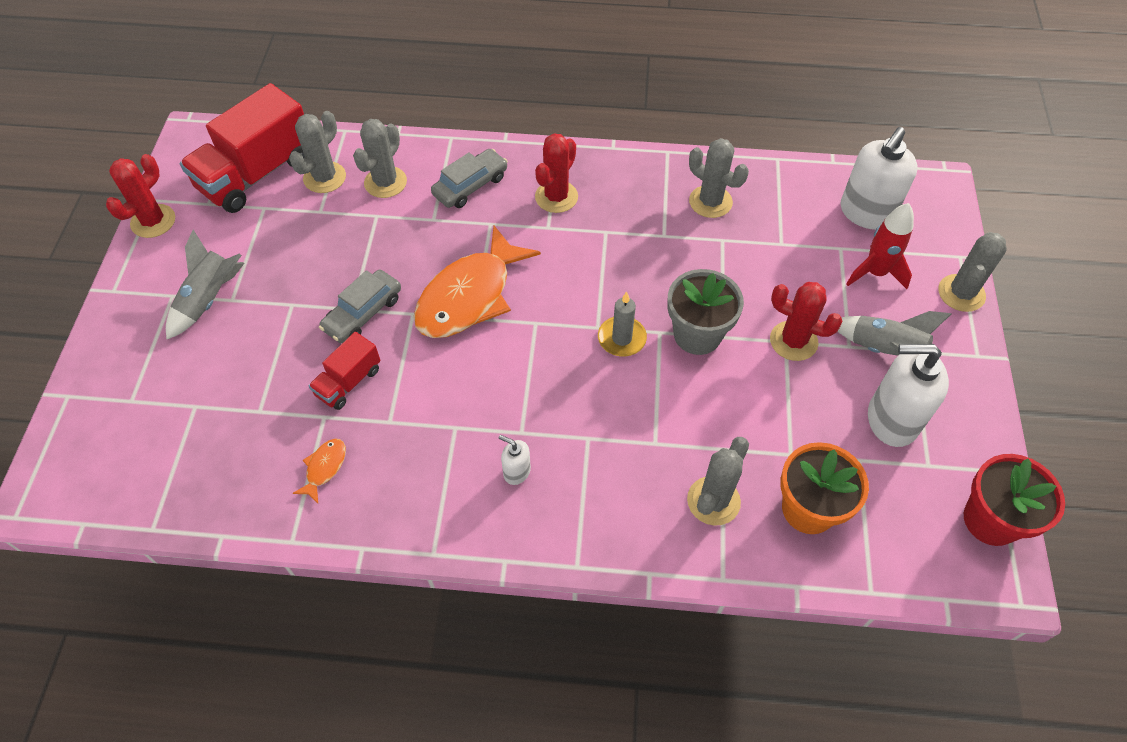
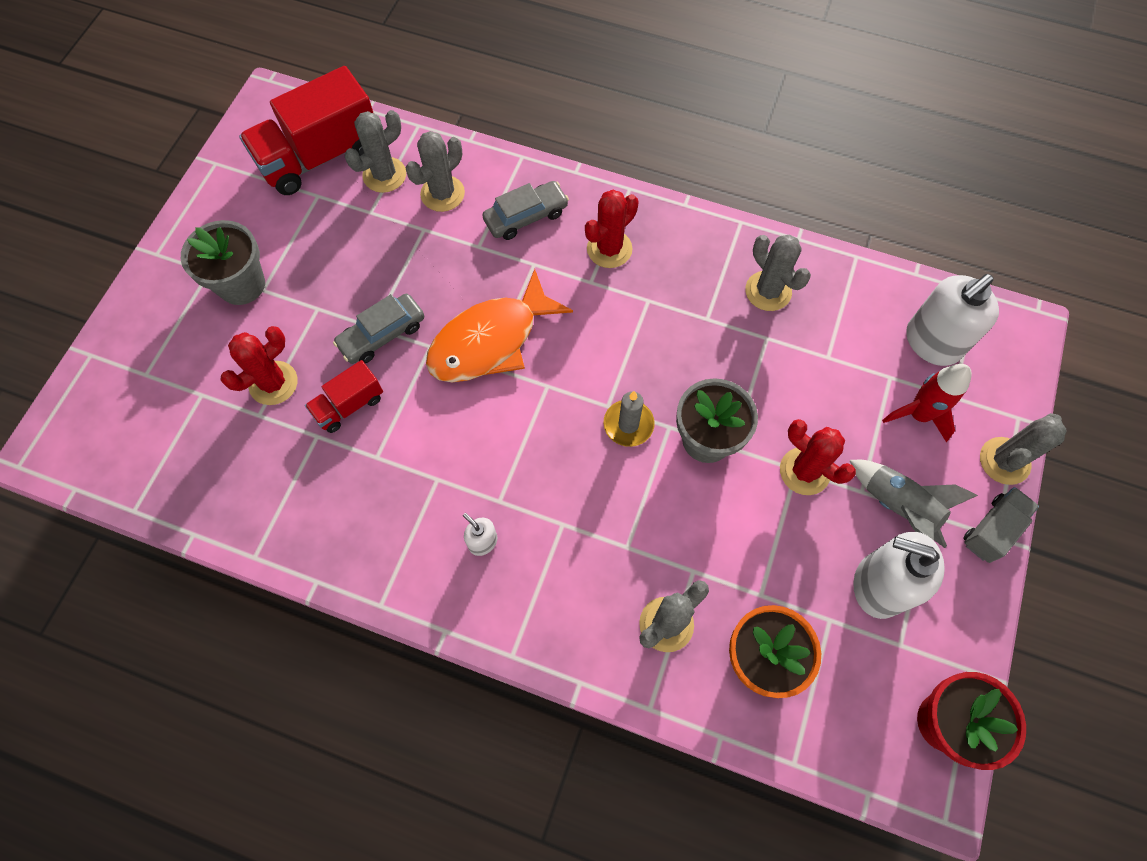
camera: 15 degrees right, 10 degrees up
red cactus [106,154,175,238] -> red cactus moved to [221,326,298,405]
grey rocket [166,230,245,340] -> grey flower pot [181,220,265,305]
orange fish [293,439,346,503] -> none
none -> grey truck [963,487,1039,563]

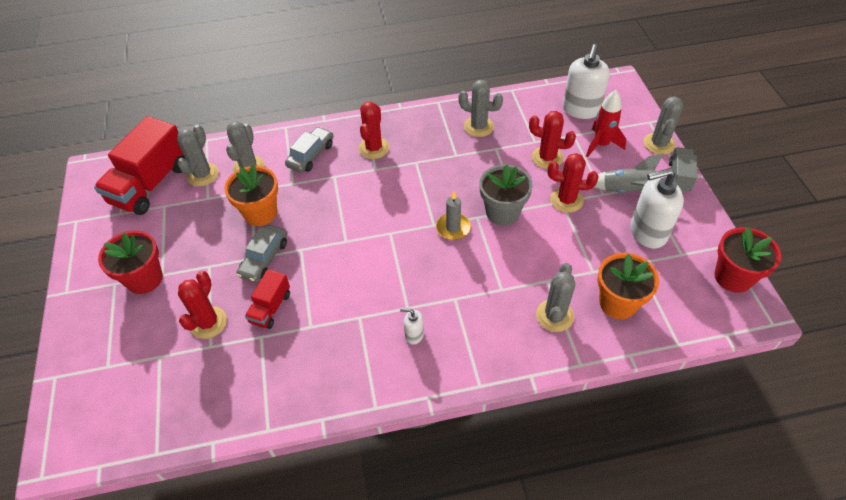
camera: 30 degrees left, 15 degrees down
grey flower pot [181,220,265,305] -> red flower pot [98,230,163,294]
orange fish [426,269,573,382] -> none
none -> orange flower pot [224,164,278,226]
none -> red cactus [529,111,576,169]

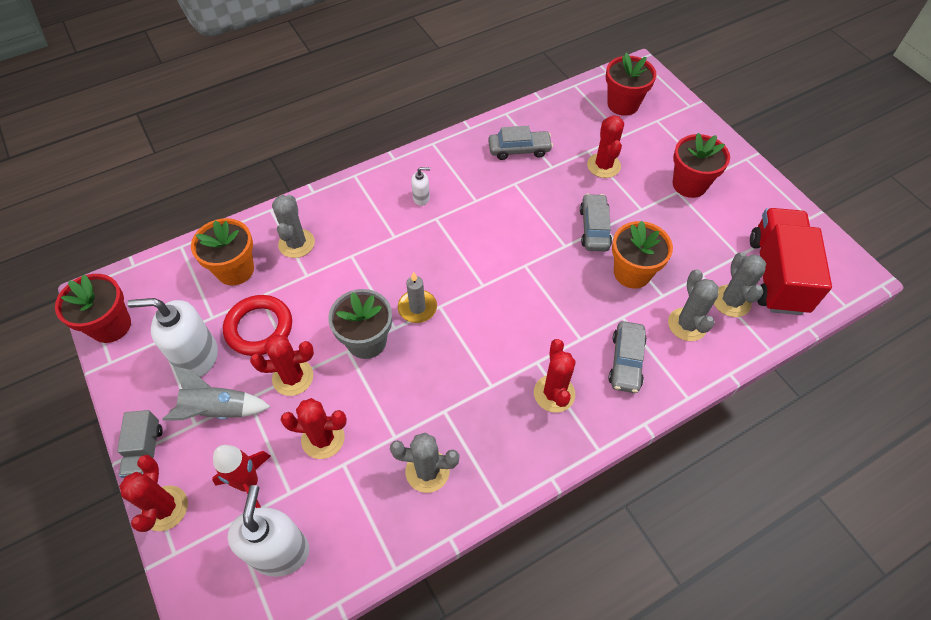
camera: 160 degrees right, 5 degrees up
red truck [245,269,290,329] -> none
white soap dispenser [630,168,684,249] -> white soap dispenser turned 150 degrees counterclockwise [128,298,218,377]
grey cactus [644,96,683,155] -> red cactus [119,455,188,532]
none -> red ring [223,295,292,356]
none -> grey car [488,126,553,160]
none -> red flower pot [606,53,657,116]

